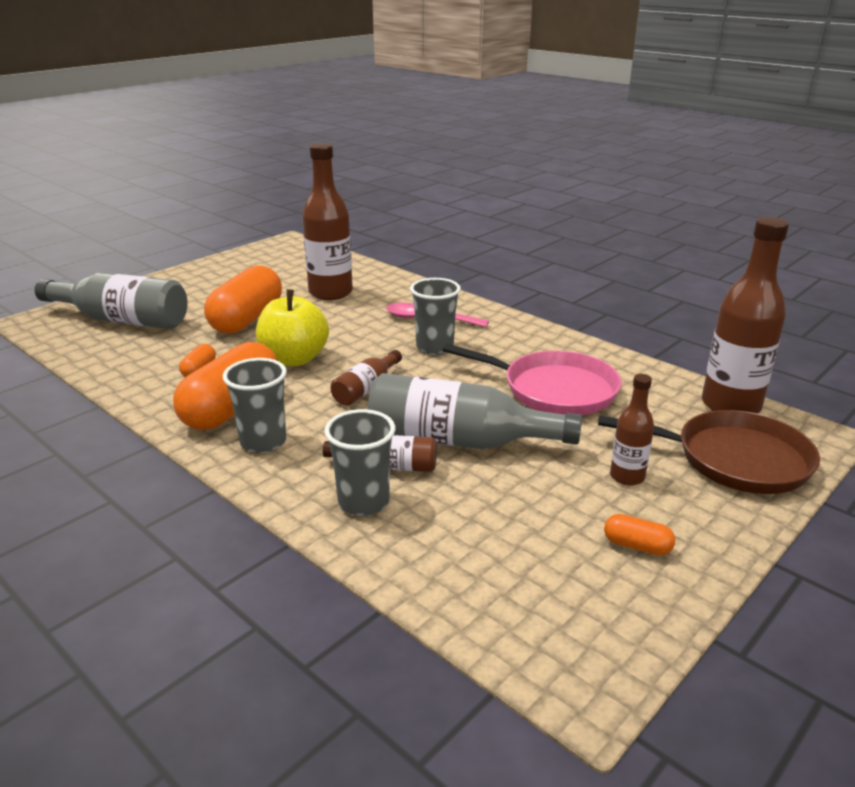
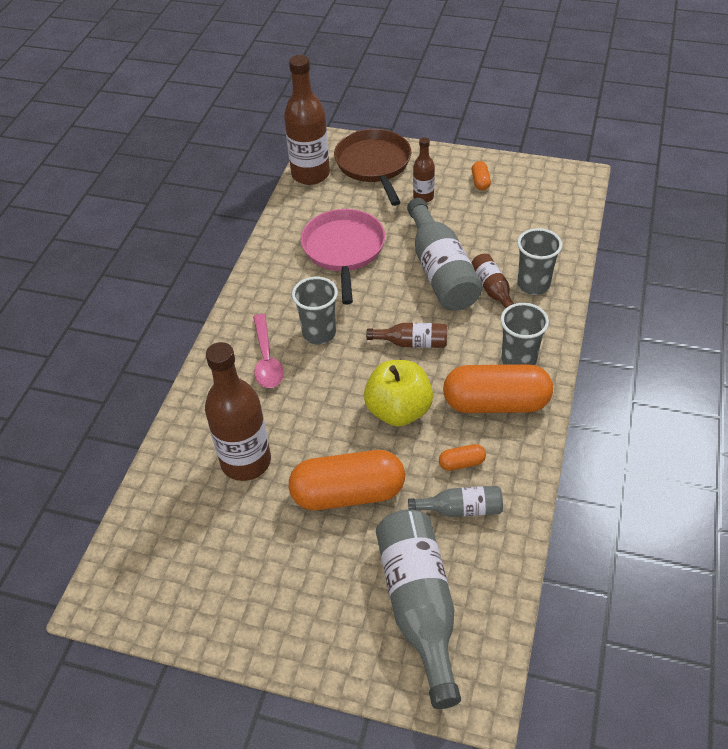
camera: 115 degrees left, 20 degrees up
none -> grey bottle [408,486,503,517]

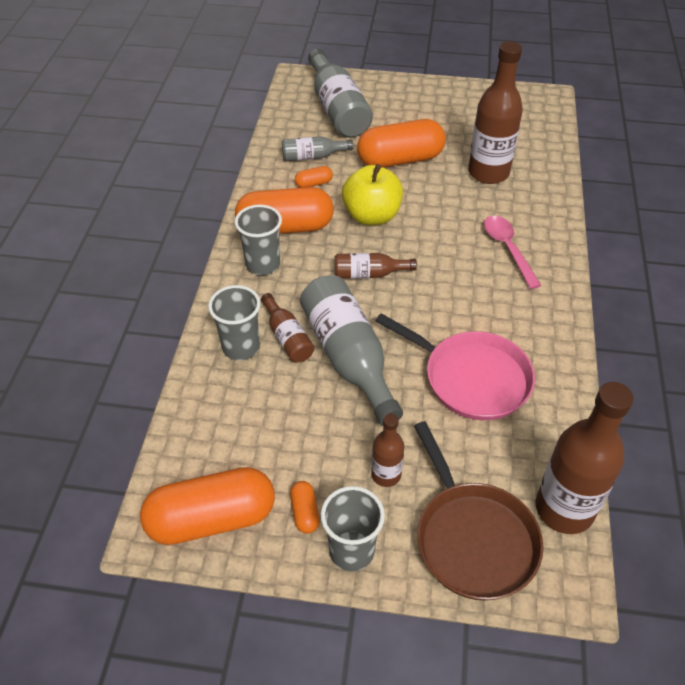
camera: 170 degrees right, 0 degrees up
grey cup [292,277,338,345] -> grey cup moved to [321,486,385,571]
pink pan [301,209,385,304] -> pink pan turned 45 degrees counterclockwise [376,313,535,420]
none -> orange capsule [140,467,275,545]

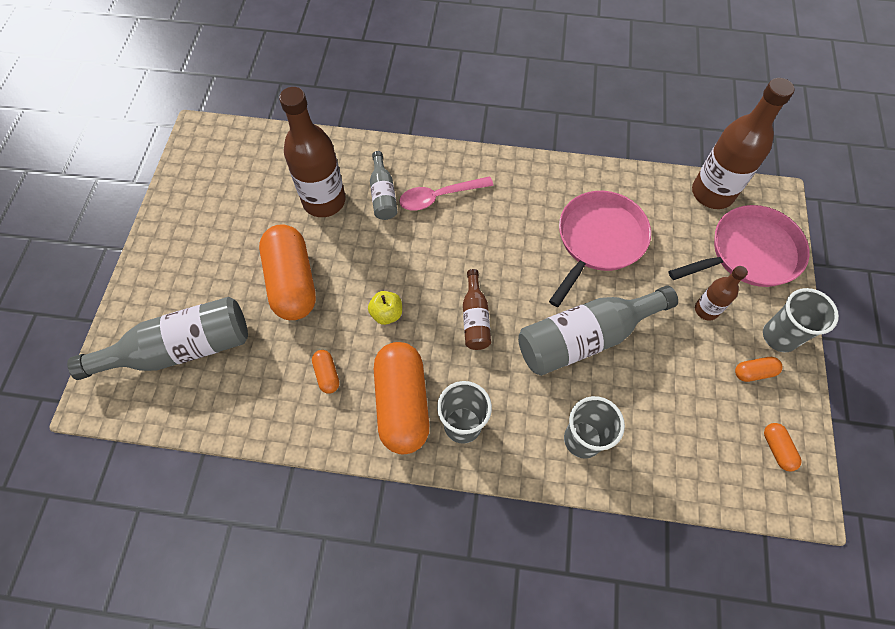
camera: 90 degrees left, 15 degrees up
orange capsule [140,467,275,545] -> orange capsule [764,423,801,472], size x0.42
brown bottle [261,293,314,362] -> none
grey bottle [282,136,353,161] -> grey bottle moved to [370,151,398,220]
yellow apple [342,164,403,225] -> yellow apple [368,291,402,325], size x0.52
brown pan [414,421,543,600] -> pink pan [669,205,810,287]

